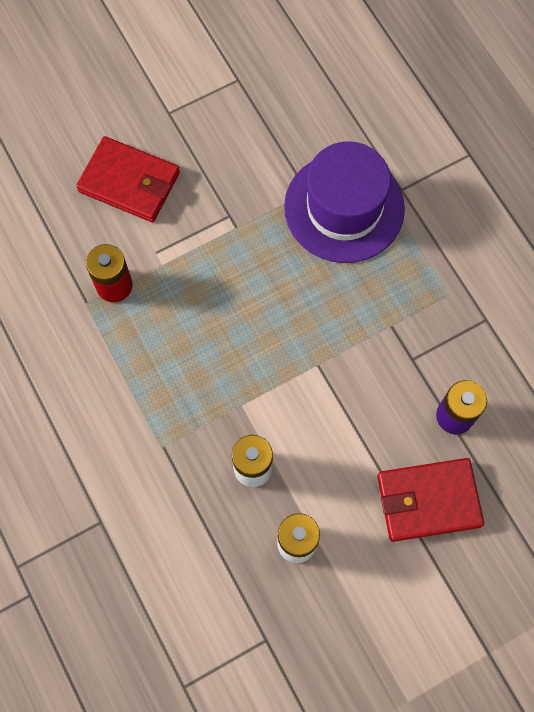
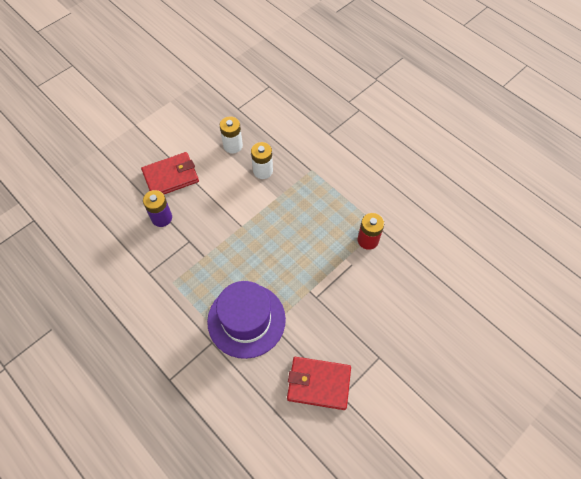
camera: 165 degrees right, 10 degrees down
red wallet [76,136,180,222] -> red wallet moved to [287,357,351,410]

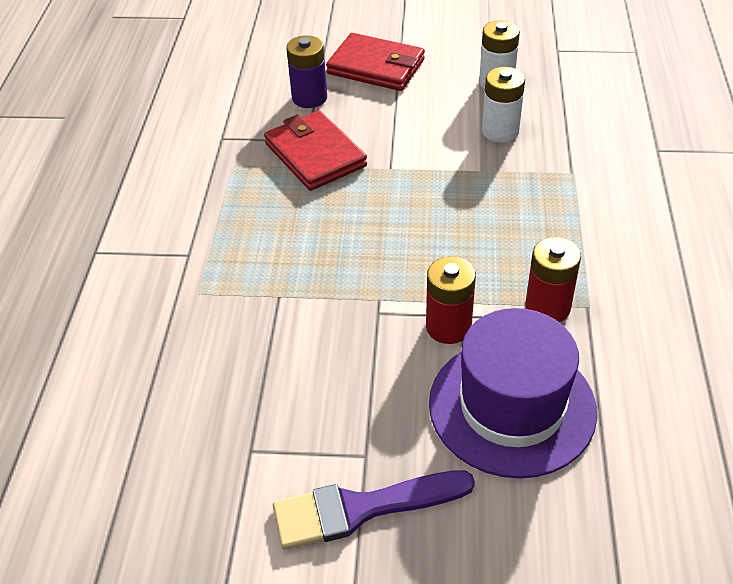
camera: 50 degrees right, 15 degrees down
purple hat [207,281,286,359] -> purple hat moved to [429,308,597,479]
red wallet [287,357,351,410] -> red wallet moved to [264,110,367,191]
none -> purple brush [273,470,475,550]
none -> red battery [426,256,476,344]

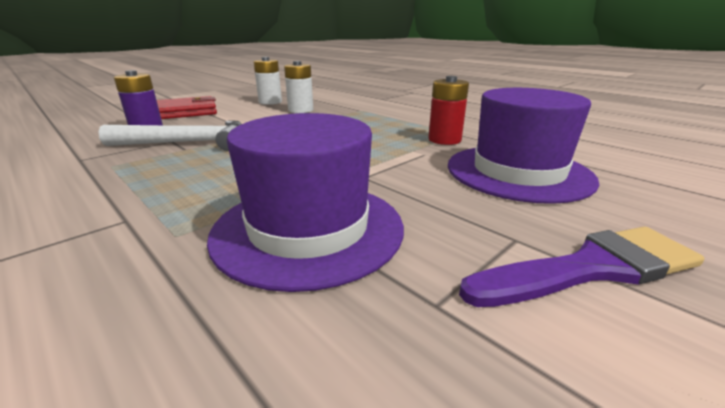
camera: 50 degrees left, 20 degrees down
red wallet [264,110,367,191] -> white hammer [98,121,241,151]
purple brush [273,470,475,550] -> purple brush turned 135 degrees counterclockwise [459,227,704,307]
red battery [426,256,476,344] -> none
none -> purple hat [207,113,404,292]

